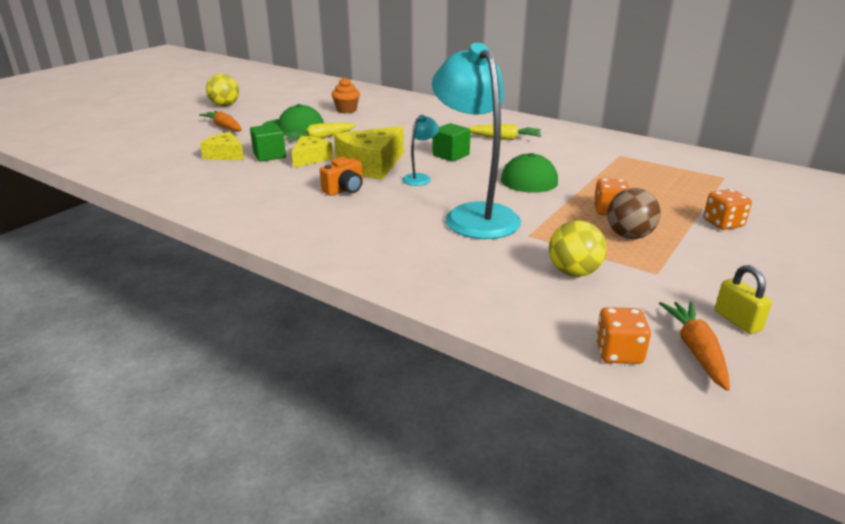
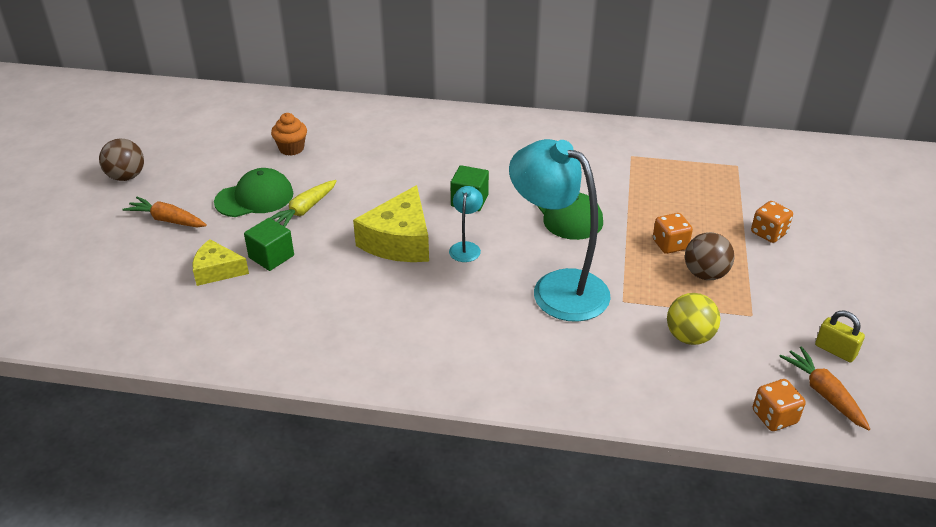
camera: 25 degrees left, 10 degrees up
yellow ball [206,74,239,107] -> brown ball [99,139,144,181]
yellow cheese [292,136,333,168] -> none
orange camera [320,157,363,196] -> none
yellow carrot [469,124,541,140] -> none

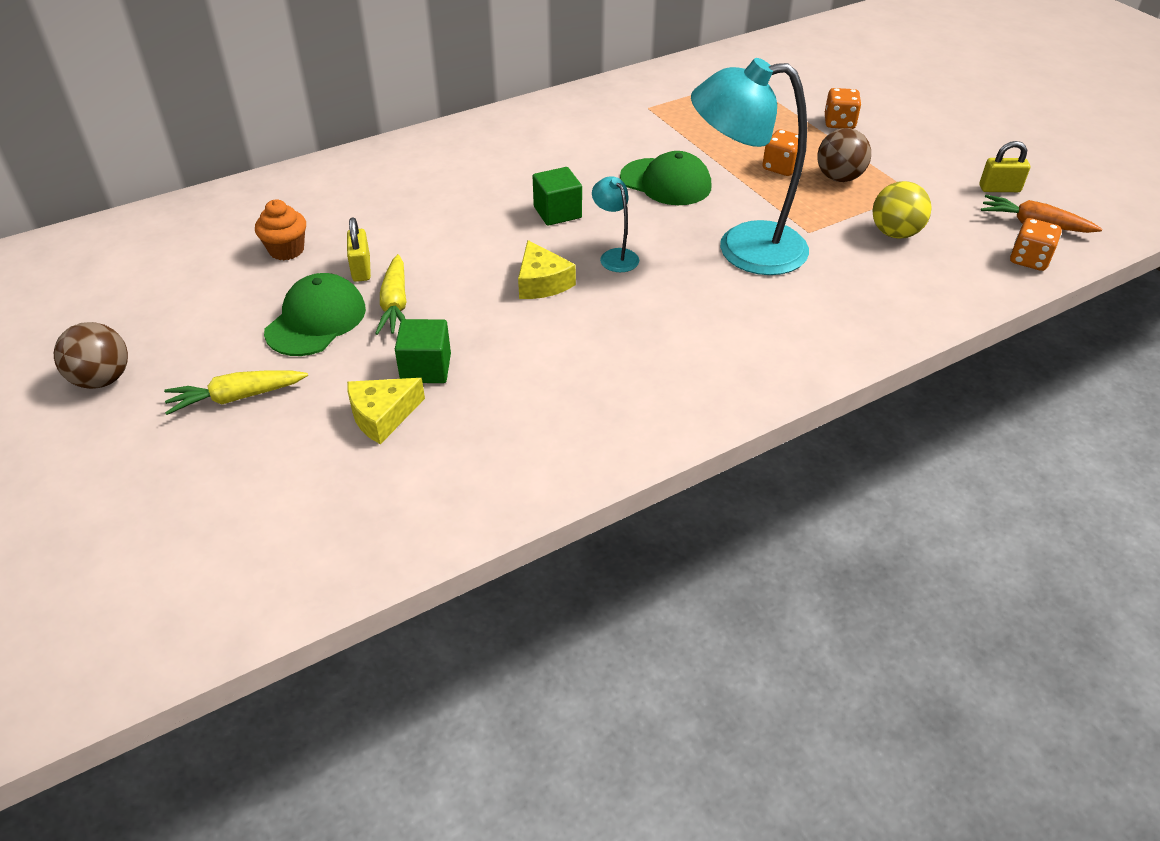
camera: 40 degrees left, 5 degrees up
orange carrot [122,197,207,227] -> yellow carrot [164,370,308,415]
yellow cheese [353,185,429,262] -> yellow cheese [518,240,576,299], size x0.60
none -> yellow padlock [347,217,371,282]

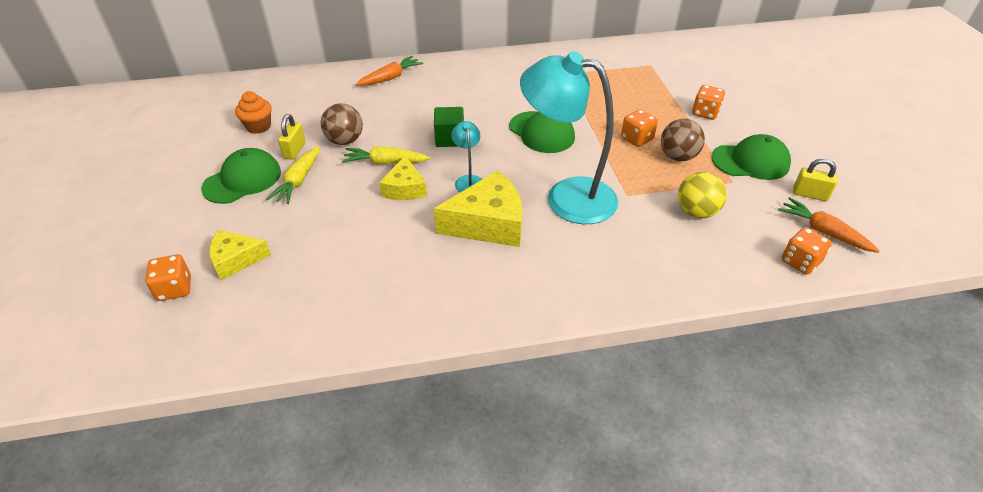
camera: 20 degrees right, 0 degrees up
brown ball [54,322,128,389] -> brown ball moved to [321,103,363,145]
yellow carrot [164,370,308,415] -> yellow carrot moved to [342,147,431,165]
green cube [395,319,451,383] -> none
none -> orange dice [145,254,191,301]
none -> orange carrot [355,56,423,86]
none -> yellow cheese [433,170,522,247]
none -> green cap [711,134,791,180]

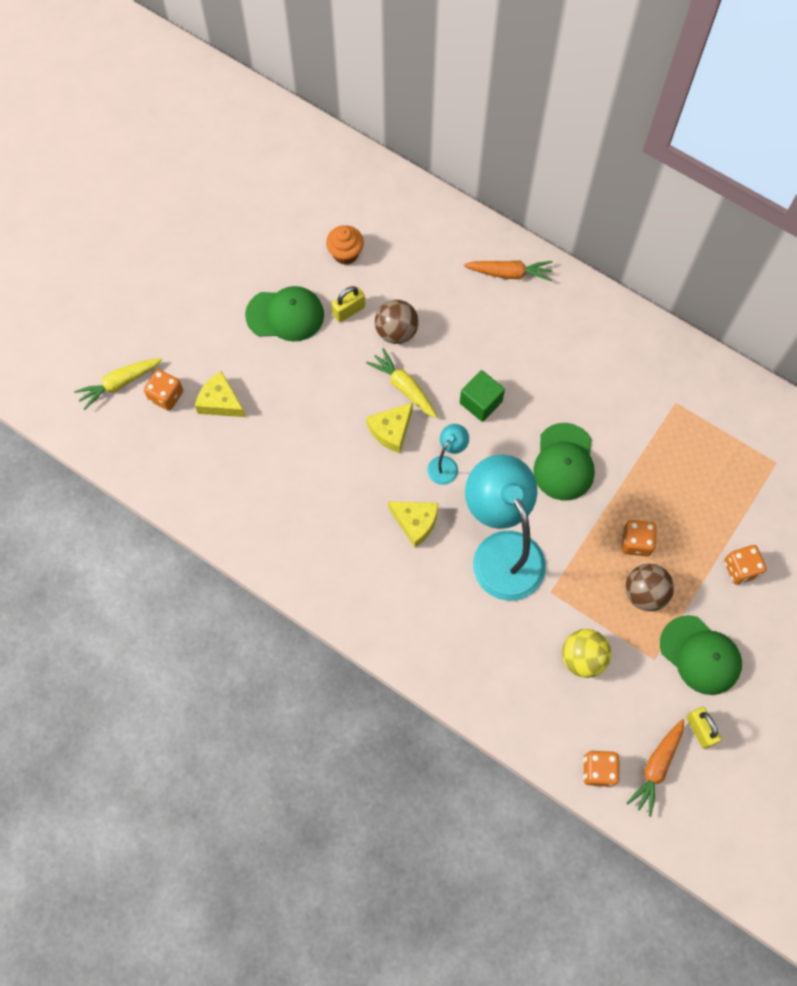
camera: 45 degrees right, 25 degrees up
yellow carrot [266,146,320,204] -> yellow carrot moved to [74,358,162,410]
yellow cheese [433,170,522,247] -> yellow cheese [388,501,438,548], size x0.60
orange carrot [778,197,880,253] -> orange carrot turned 150 degrees counterclockwise [627,719,684,817]

